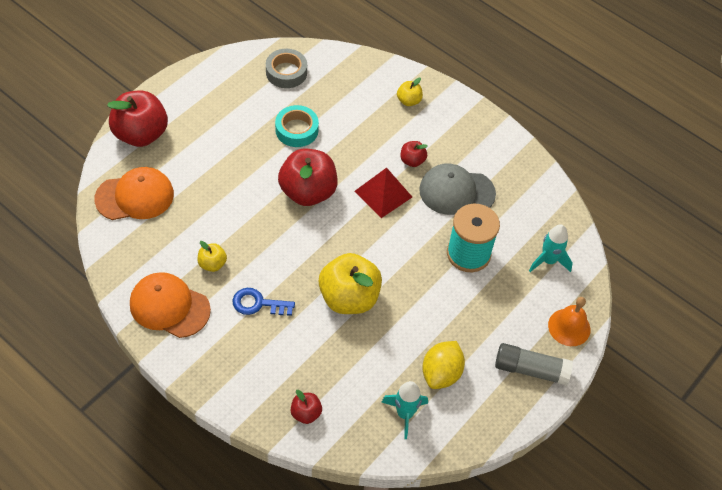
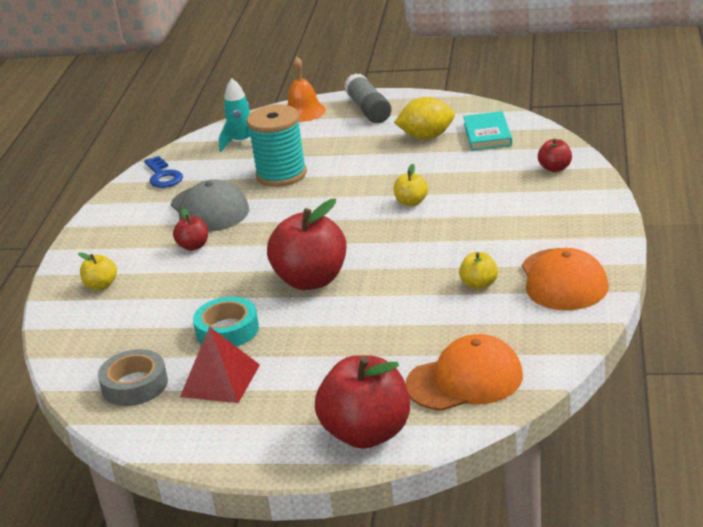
camera: 115 degrees left, 25 degrees down
orange cap [94,167,174,220] -> orange cap turned 120 degrees clockwise [406,334,523,411]
blue key [233,288,295,316] -> blue key moved to [144,156,183,188]
yellow apple [319,253,382,314] -> yellow apple [394,164,428,206], size x0.47
red pyramid [354,168,412,218] -> red pyramid moved to [180,327,260,403]
turquoise rocket [382,381,428,439] -> turquoise book [463,111,512,150]

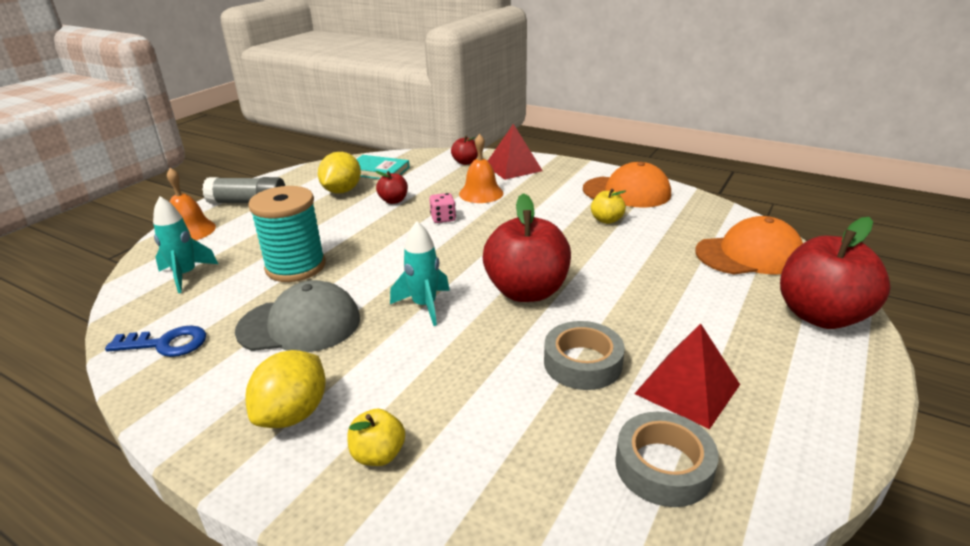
camera: 70 degrees left, 0 degrees up
red apple [173,208,208,251] -> red apple moved to [375,171,408,204]
turquoise tape [193,297,259,347] -> grey tape [544,321,625,390]
yellow apple [394,164,428,206] -> pink dice [429,193,456,223]
orange cap [406,334,523,411] -> orange cap turned 75 degrees clockwise [695,216,803,275]
none -> yellow lemon [246,350,326,428]
none -> turquoise rocket [390,221,450,326]
none -> orange bell [459,134,503,203]
none -> red pyramid [488,124,543,180]

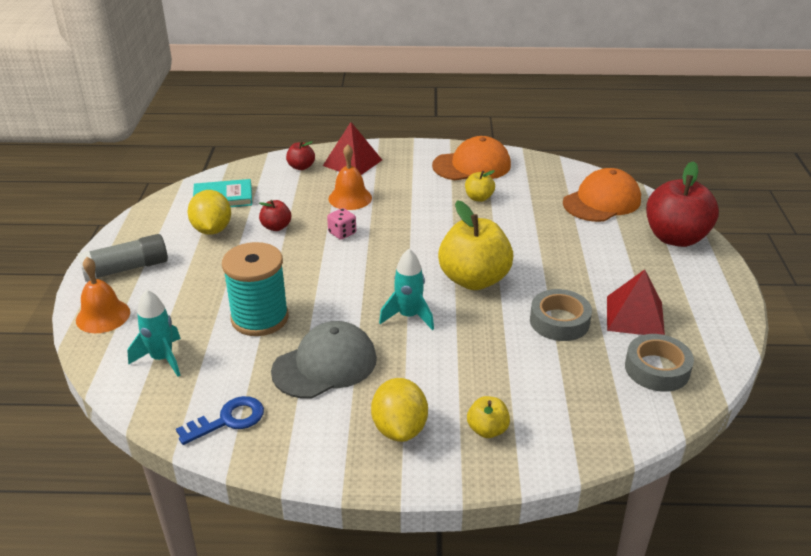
camera: 30 degrees left, 5 degrees up
red apple [483,193,571,302] -> yellow apple [438,200,513,290]

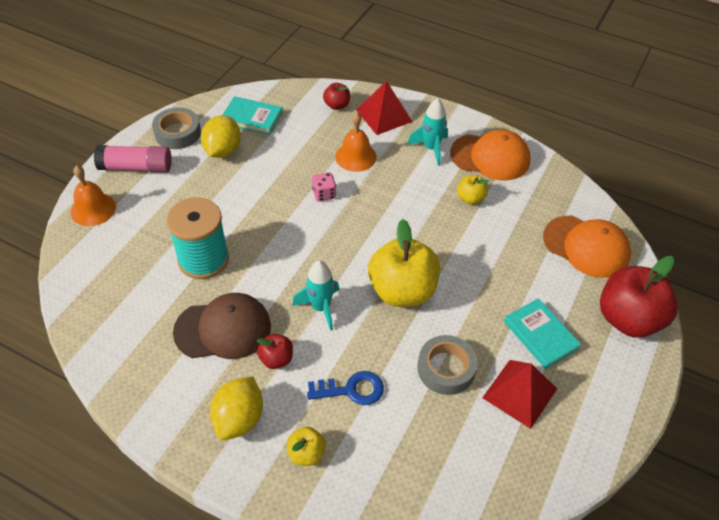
camera: 25 degrees right, 15 degrees up
grey glue stick [77,234,168,282] -> pink glue stick [94,145,172,172]
turquoise rocket [127,289,181,377] -> turquoise rocket moved to [407,98,448,166]
blue key [176,396,264,445] -> blue key moved to [307,371,384,405]
red apple [259,200,291,231] -> red apple moved to [257,334,293,369]
grey cap [271,321,377,399] -> brown cap [173,293,271,359]
orange cap [563,168,641,222] -> orange cap turned 45 degrees clockwise [543,216,631,278]
grey tape [625,334,694,392] -> grey tape moved to [152,107,201,149]
none -> turquoise book [504,298,581,369]

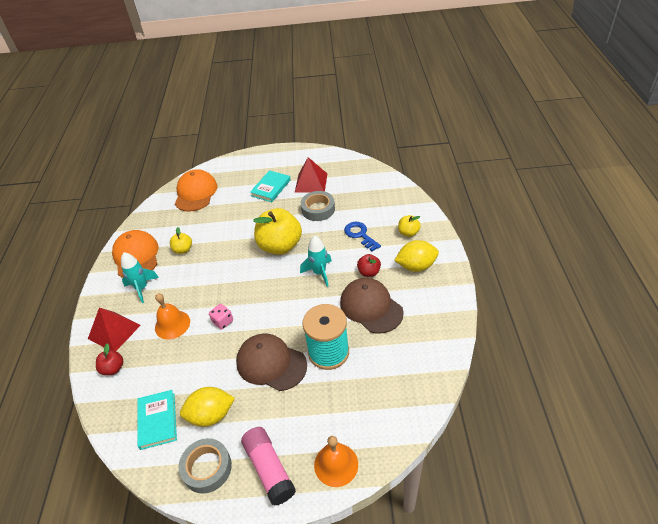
camera: 115 degrees left, 5 degrees down
red apple [600,256,678,338] -> none
none -> brown cap [236,334,307,391]

